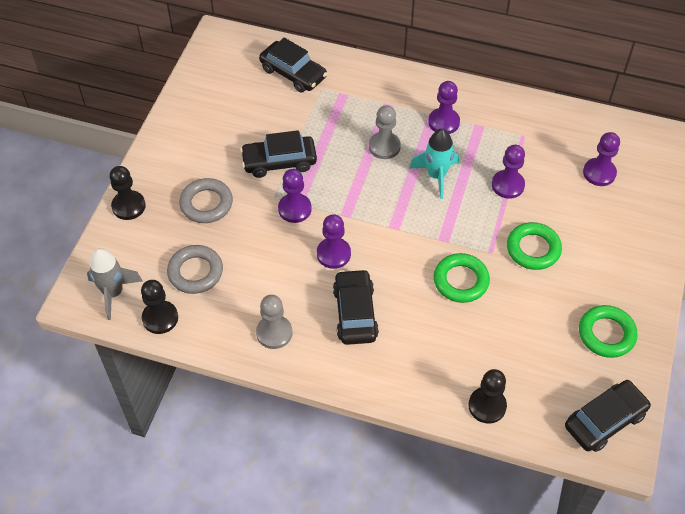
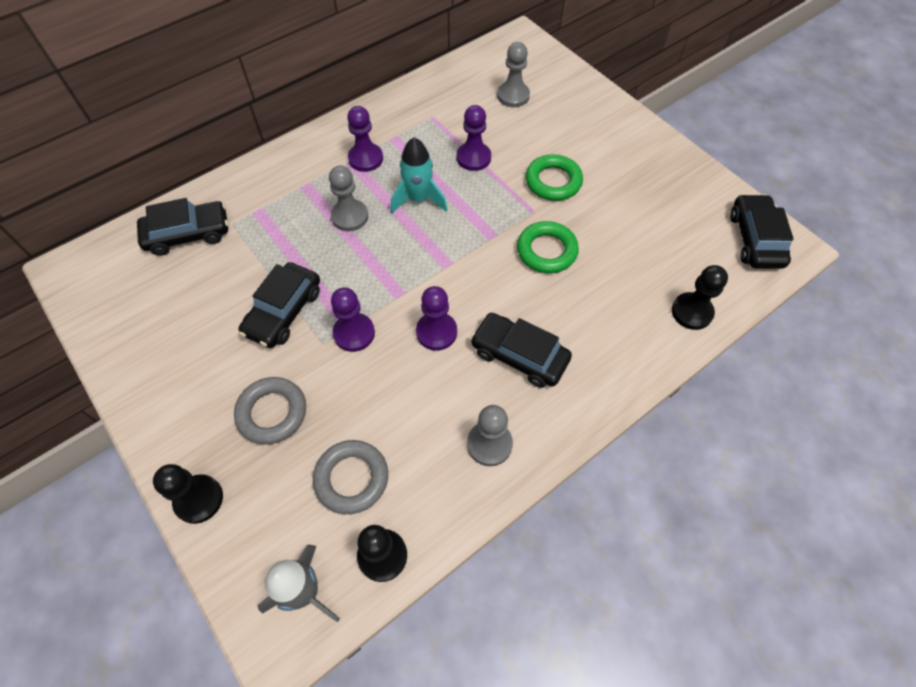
camera: 55 degrees left, 5 degrees up
green ring [579,305,638,358] -> none
purple pawn [583,132,620,186] -> grey pawn [497,42,530,107]

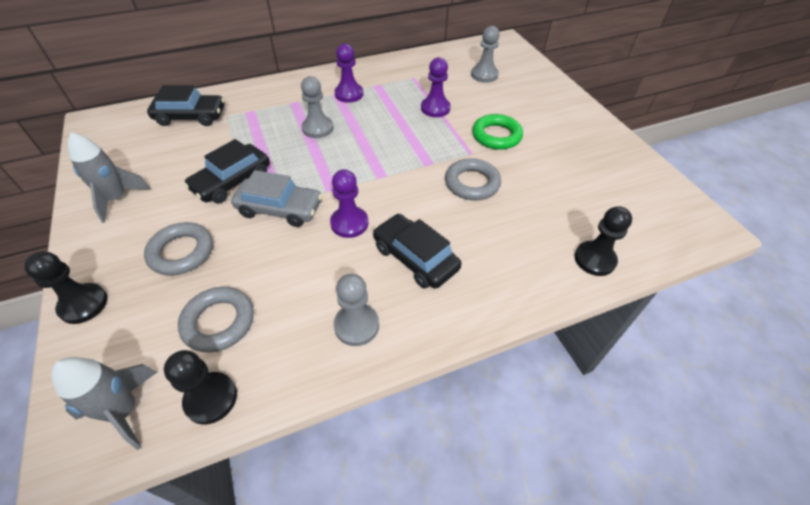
camera: 15 degrees right, 10 degrees down
purple pawn [331,288,375,352] -> grey car [231,170,322,227]
turquoise rocket [390,137,448,213] -> none
green ring [517,221,579,273] -> grey ring [445,158,501,200]
black car [730,194,794,269] -> none
none -> grey rocket [67,132,151,223]

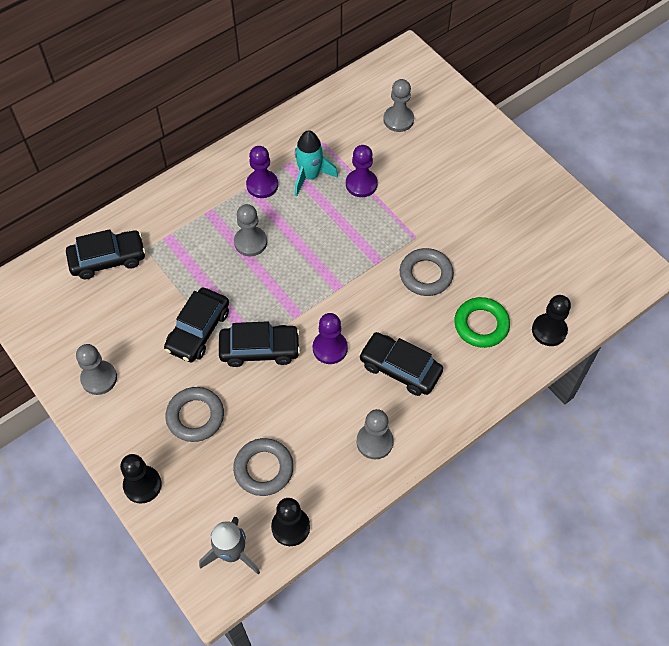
camera: 15 degrees left, 10 degrees up
grey rocket [67,132,151,223] -> grey pawn [76,344,117,395]
grey car [231,170,322,227] -> black car [219,321,300,367]
green ring [472,114,523,150] -> green ring moved to [454,297,510,348]
none -> turquoise rocket [295,130,338,197]

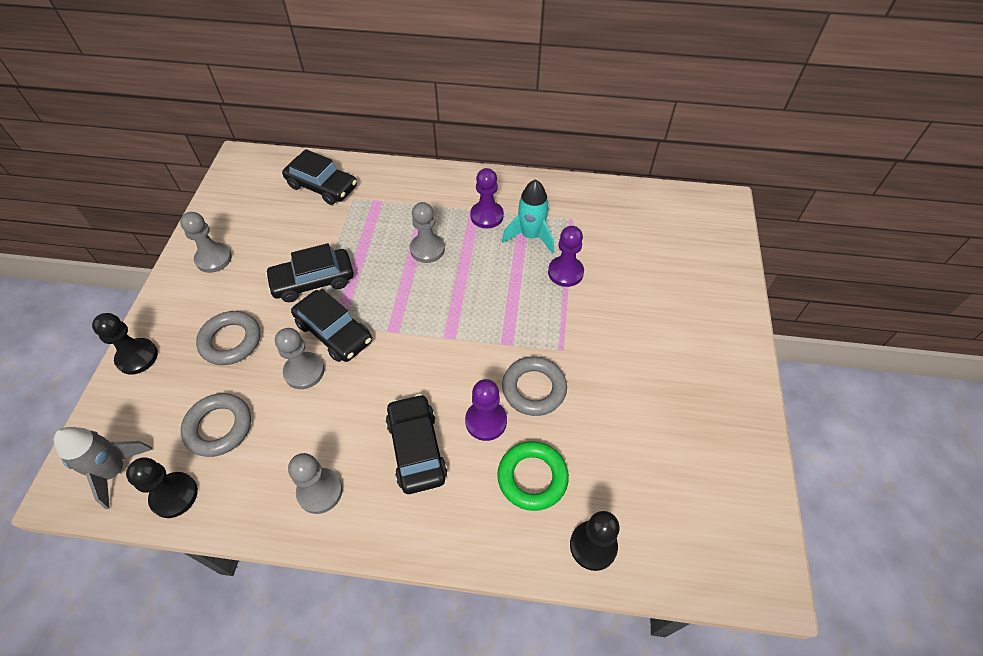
camera: 45 degrees right, 5 degrees down
purple pawn [313,313,348,364] -> purple pawn moved to [465,379,507,441]
grey pawn [383,79,414,132] -> grey pawn moved to [275,328,324,389]

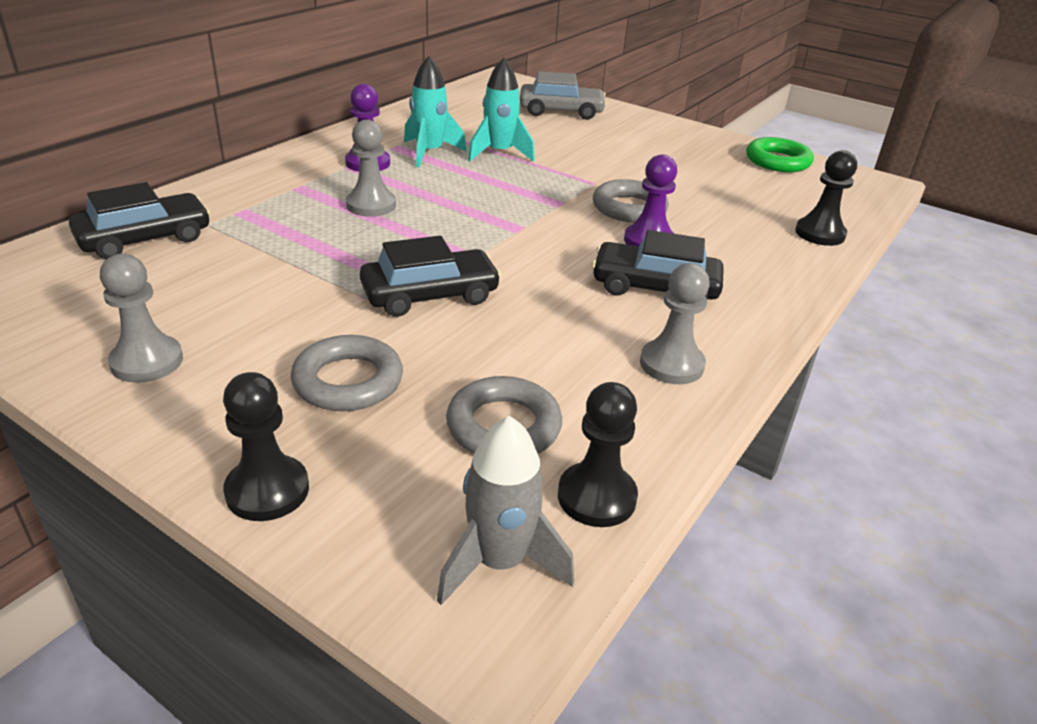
camera: 65 degrees left, 20 degrees down
black car [265,243,354,302] -> none
grey pawn [275,328,324,389] -> none
green ring [497,441,569,511] -> green ring moved to [746,137,814,172]
purple pawn [548,226,584,287] -> turquoise rocket [468,58,535,162]
none -> grey car [520,71,607,120]

